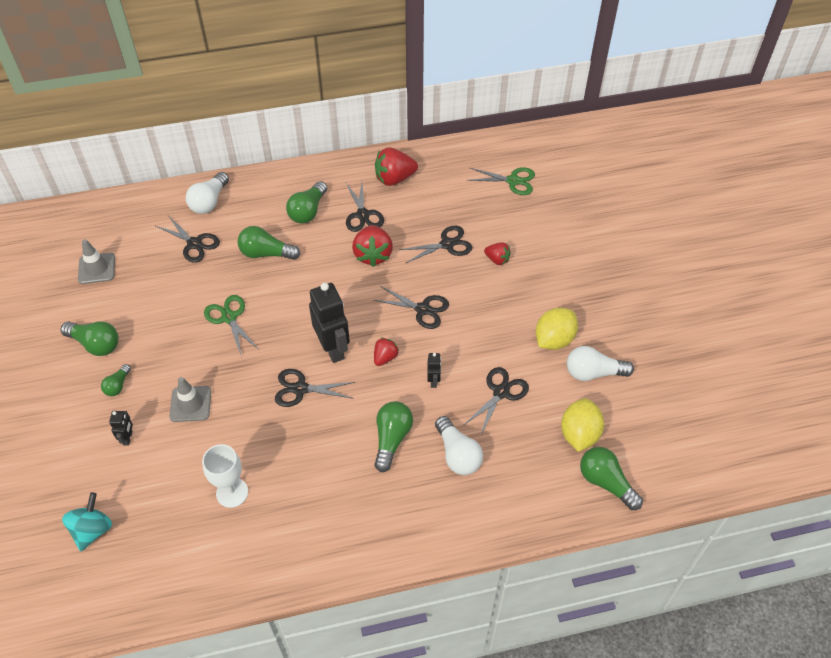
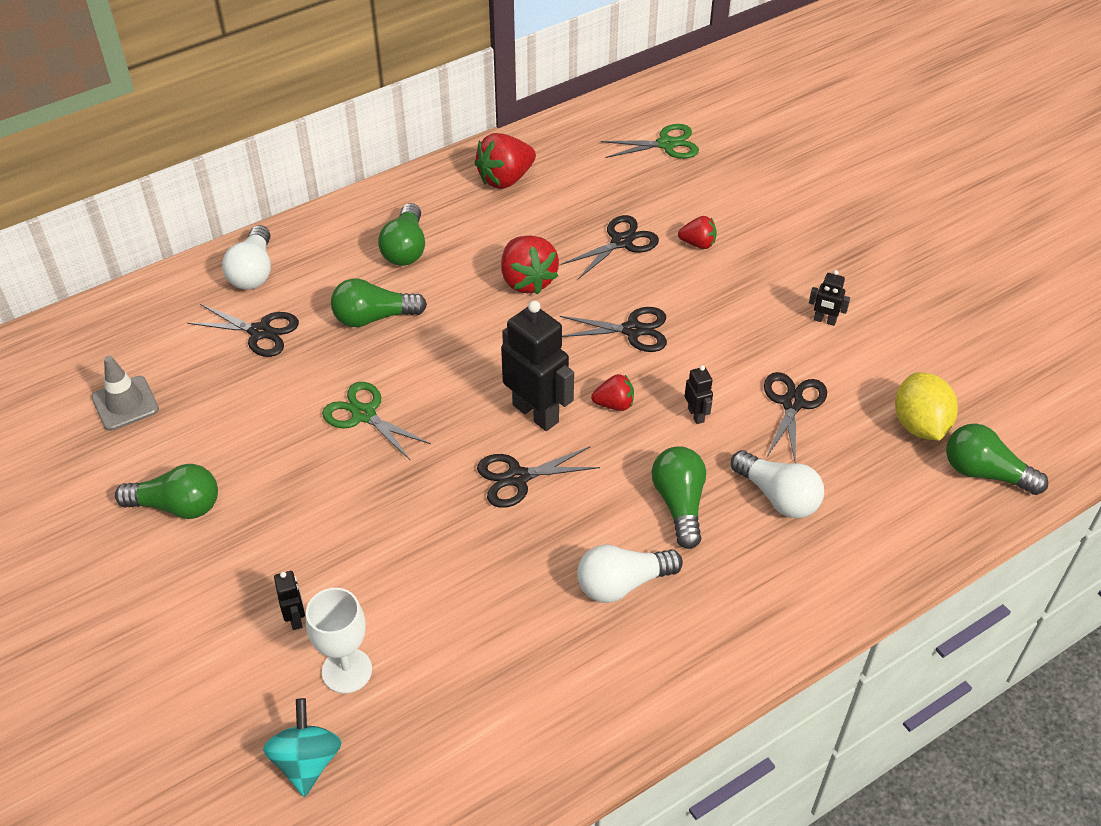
camera: 20 degrees left, 5 degrees down
green light bulb [101,364,131,396] -> none
grey traffic cone [169,377,211,422] -> none
white goblet [202,444,248,508] -> white goblet moved to [306,588,372,694]
black scissors [346,183,384,232] -> none
red strawberry [374,338,399,366] -> red strawberry turned 75 degrees clockwise [591,374,634,411]
yellow lemon [536,308,578,350] -> black robot [809,270,850,326]
white light bulb [567,346,634,381] -> white light bulb moved to [577,545,683,603]

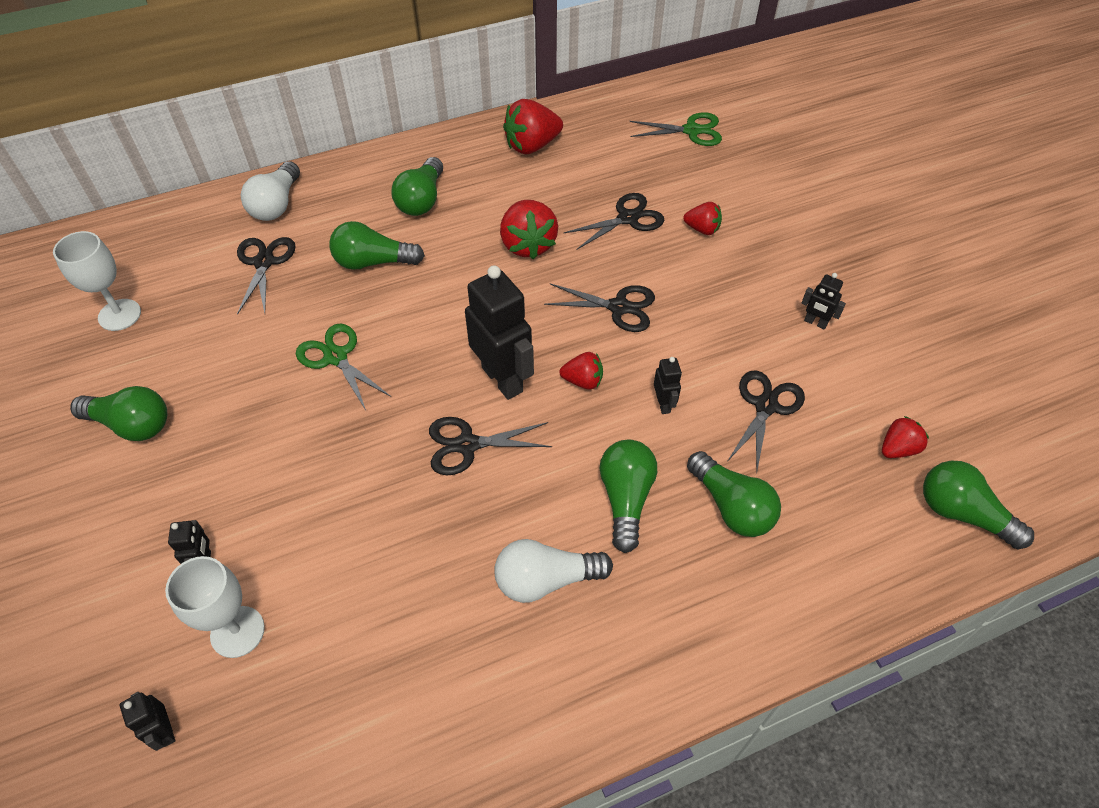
camera: 10 degrees right, 5 degrees up
grey traffic cone [91,356,159,431] -> white goblet [53,231,141,331]
black scissors [187,304,299,357] -> black scissors turned 120 degrees counterclockwise [237,237,296,315]
turquoise spinning top [263,698,342,797] -> black robot [120,692,175,751]
white light bulb [731,450,824,518] -> green light bulb [687,451,781,537]
yellow lemon [895,372,958,441] -> red strawberry [882,416,929,458]

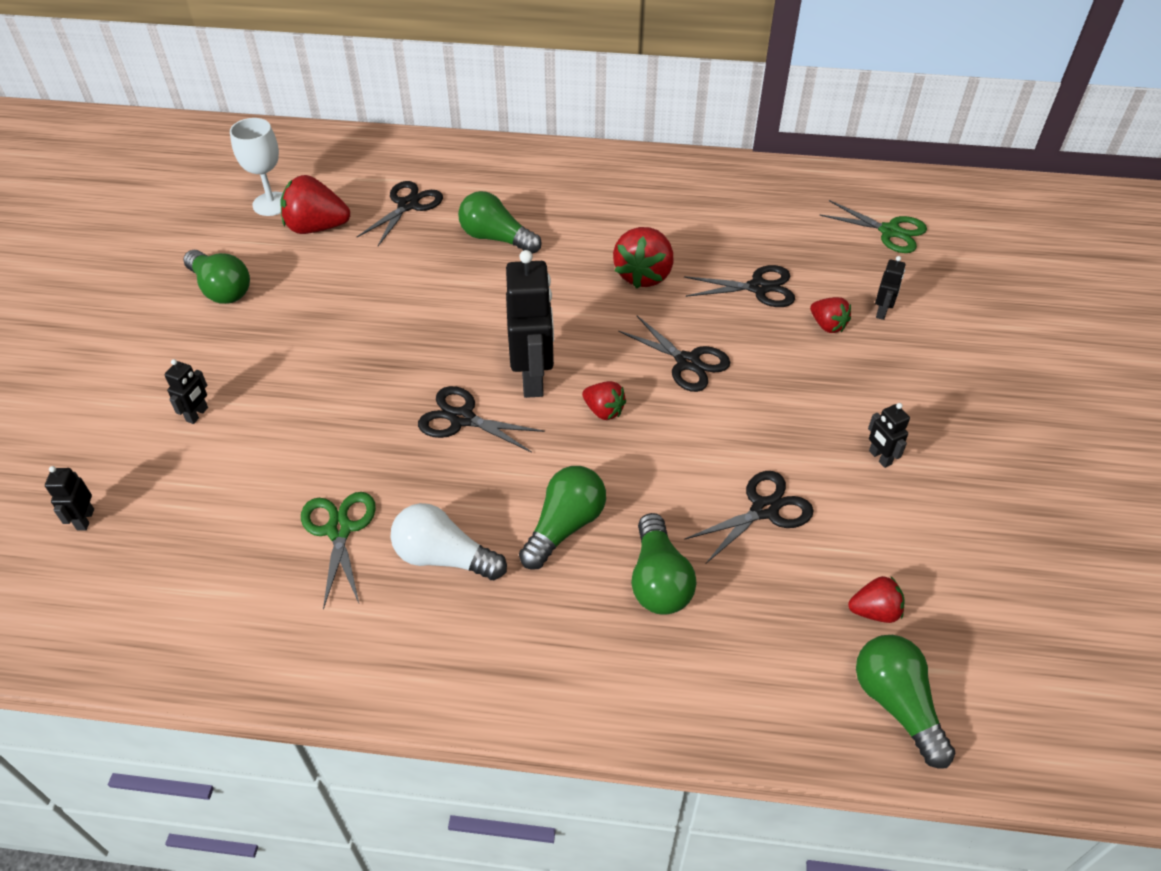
camera: 30 degrees right, 5 degrees down
white goblet [165,556,265,658] -> none
white light bulb [241,161,300,221] -> none
green scissors [296,324,391,410] -> green scissors moved to [301,492,376,610]
green light bulb [391,157,443,216] -> none
red strawberry [503,99,563,154] -> red strawberry moved to [281,175,350,234]
black robot [654,357,682,414] -> black robot moved to [875,256,905,320]

